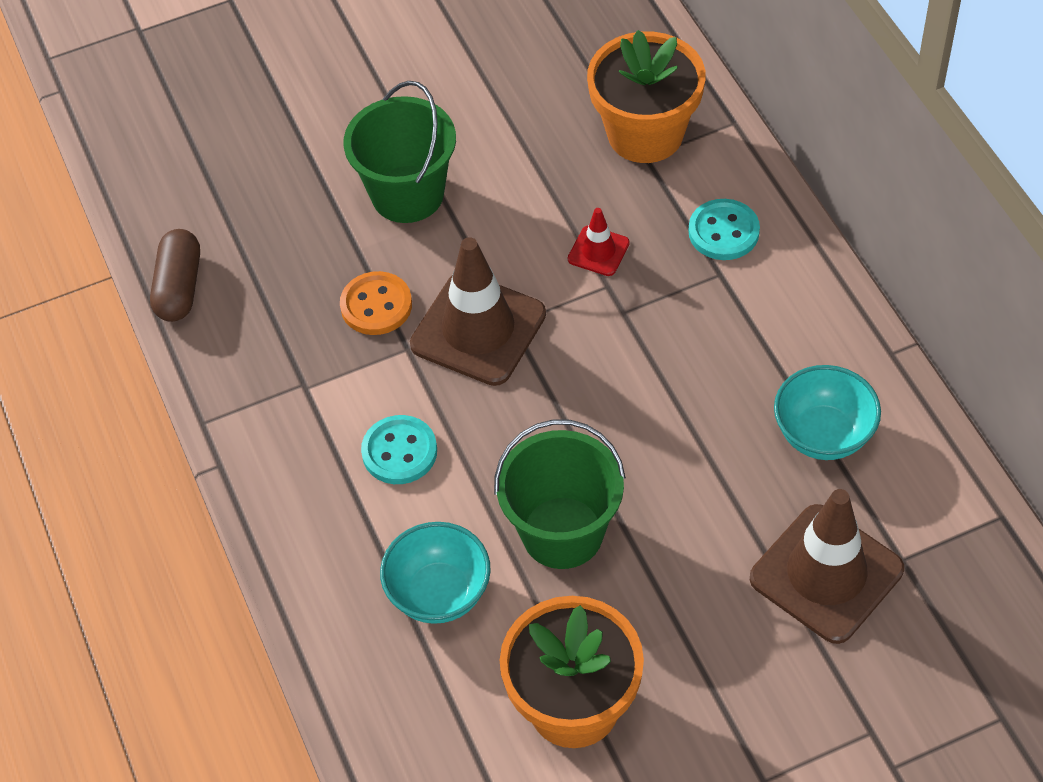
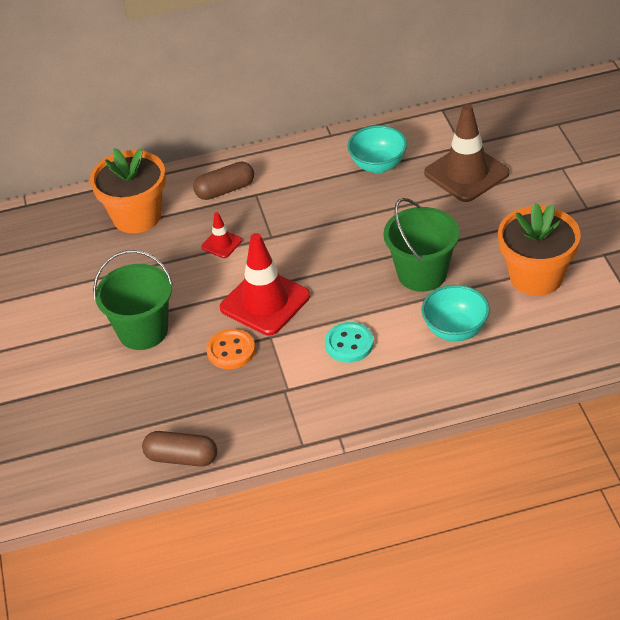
camera: 80 degrees left, 10 degrees down
brown traffic cone [410,237,546,386] -> red traffic cone [220,233,310,335]
turquoise button [689,199,760,260] -> brown capsule [193,162,254,200]

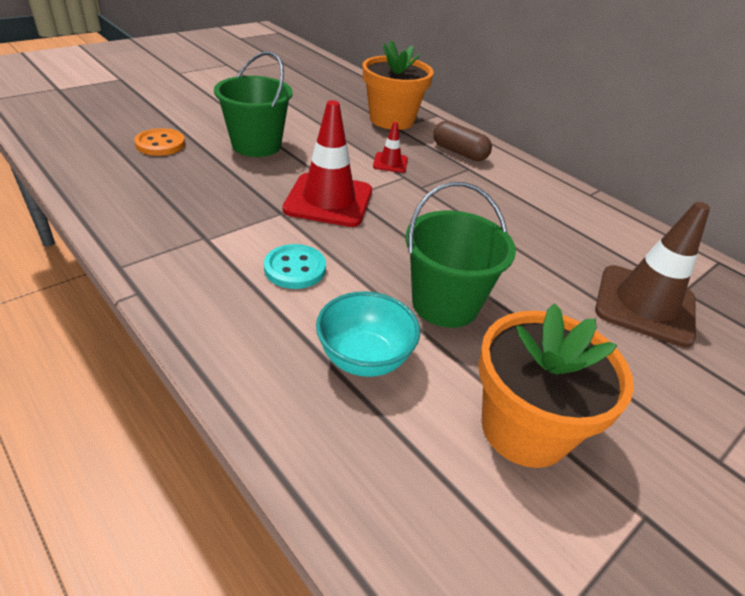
camera: 55 degrees right, 5 degrees down
brown capsule [142,431,217,467] -> none
orange button [206,329,255,369] -> orange button moved to [134,128,185,156]
turquoise bowl [347,125,407,173] -> none

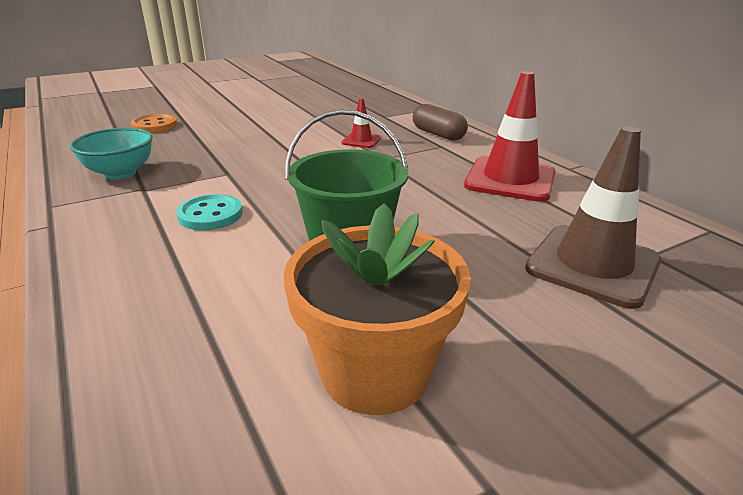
camera: 15 degrees right, 10 degrees down
green bucket [214,51,293,157] -> none
red traffic cone [283,100,372,227] -> red traffic cone moved to [464,71,555,202]
turquoise bowl [316,291,420,377] -> turquoise bowl moved to [70,128,152,179]
orange flower pot [363,40,434,130] -> none

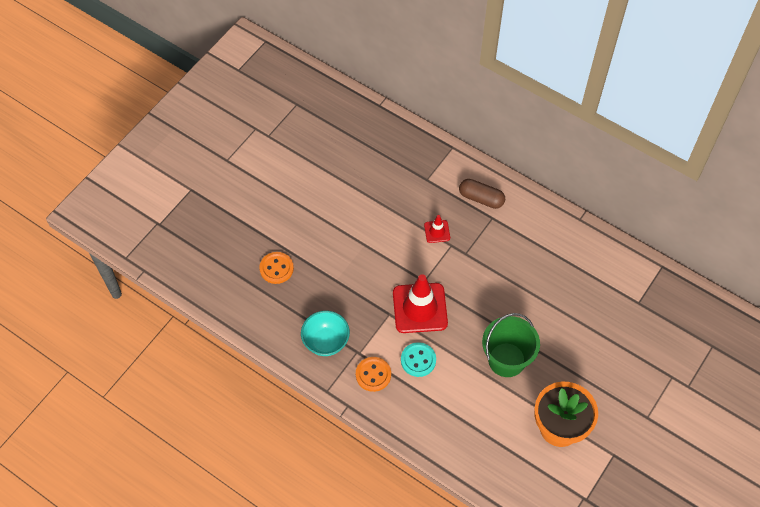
camera: 25 degrees left, 30 degrees up
red traffic cone [464,71,555,202] -> red traffic cone moved to [393,274,448,333]
brown traffic cone [525,126,661,309] -> none
none -> orange button [356,357,391,392]

